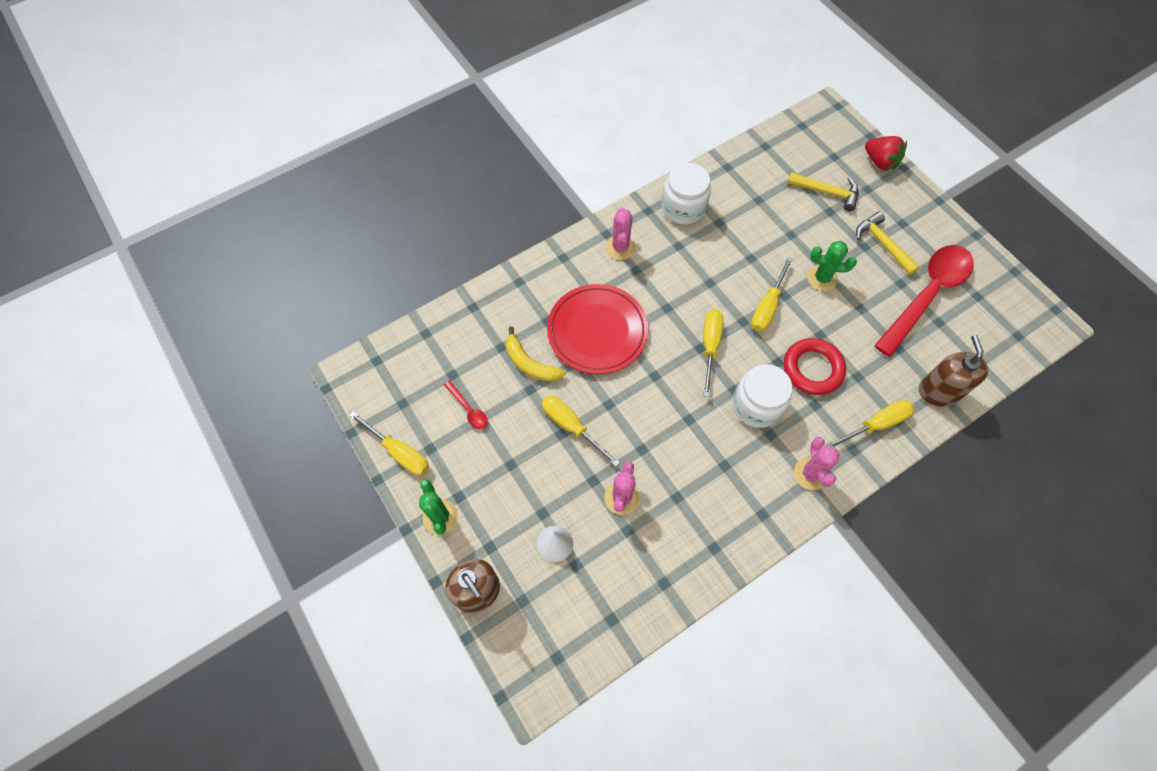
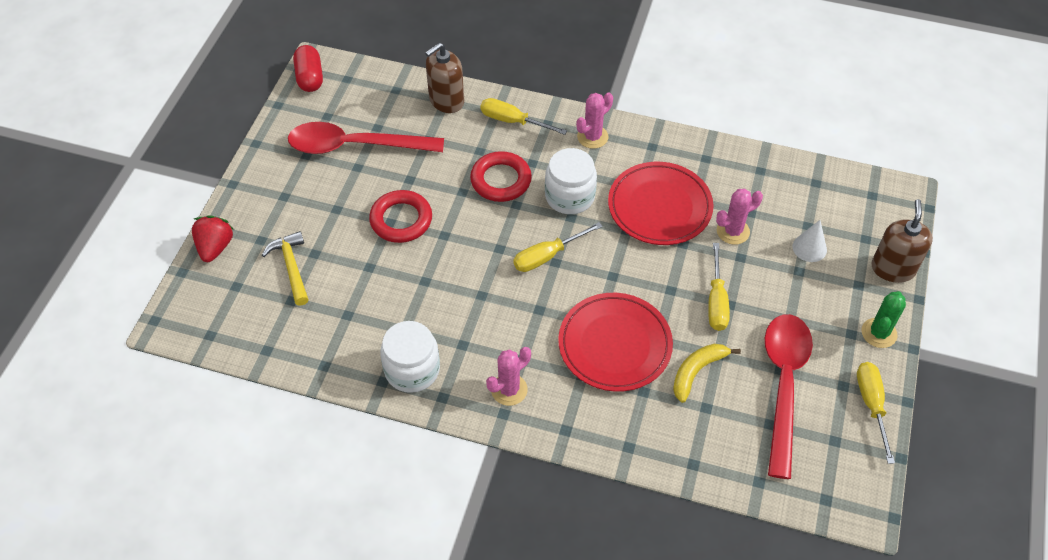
camera: 130 degrees left, 10 degrees down
red spoon [444,380,488,429] -> red spoon [765,314,813,479], size x2.49
yellow banana [506,326,566,382] -> yellow banana turned 135 degrees counterclockwise [673,344,741,403]
yellow screwdriver [751,257,793,332] -> none
green cactus [807,241,857,291] -> red ring [369,190,432,243]
yellow hammer [856,212,920,275] -> none
none -> red capsule [293,45,323,92]
none -> red plate [608,162,714,245]

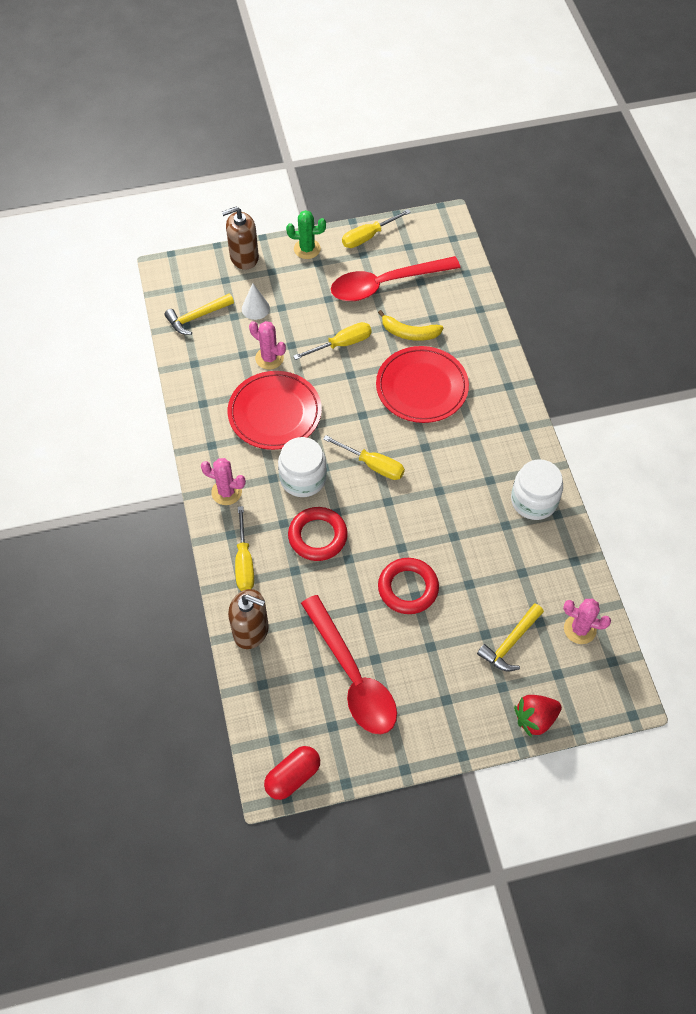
camera: 120 degrees left, 5 degrees up
pink cactus [486,347,531,406] -> pink cactus moved to [563,598,611,644]
none -> yellow hammer [164,293,234,335]

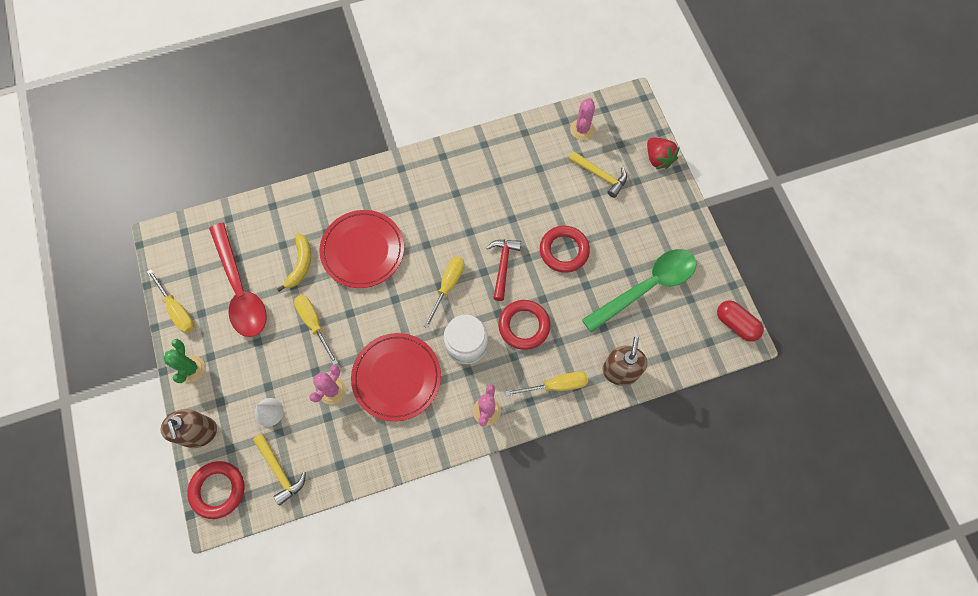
camera: 95 degrees left, 10 degrees up
red spoon [301,595,397,734] -> green spoon [582,249,696,333]
white jar [511,459,563,520] -> none
none -> red ring [187,461,245,519]
none -> red hammer [486,240,521,301]

